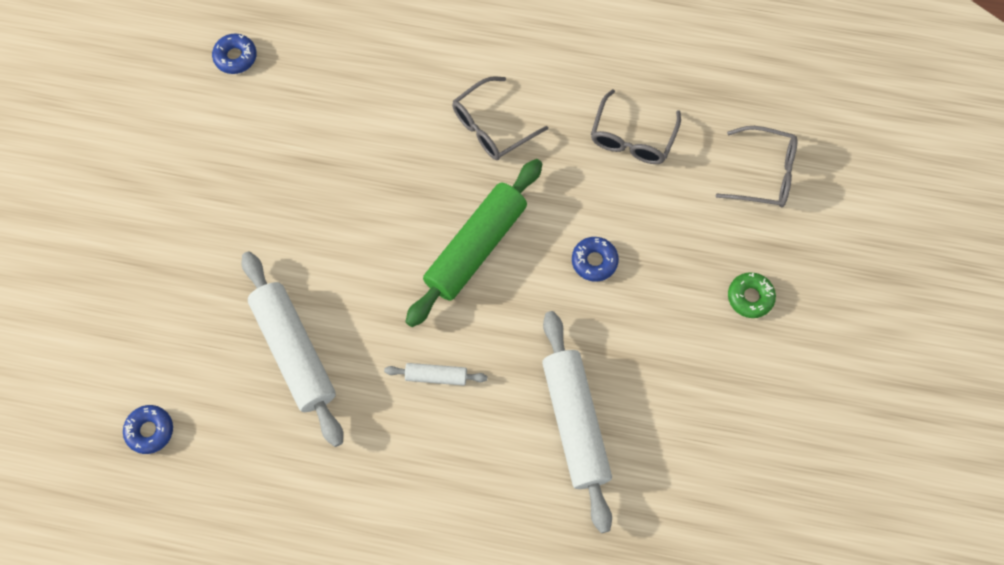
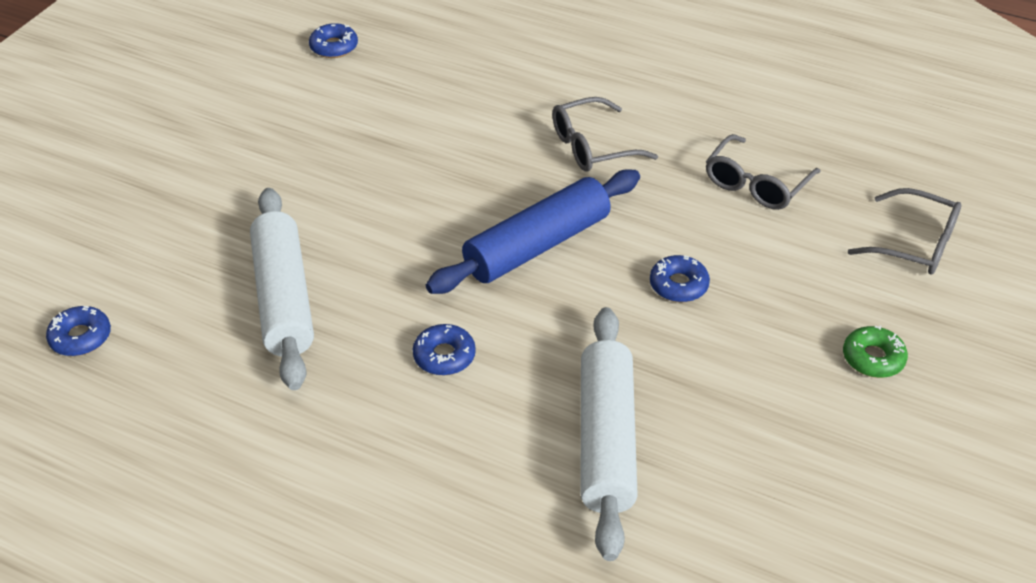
camera: 15 degrees right, 25 degrees down
white rolling pin [384,363,488,386] -> blue donut [413,324,476,375]
green rolling pin [405,159,542,327] -> blue rolling pin [426,169,640,294]

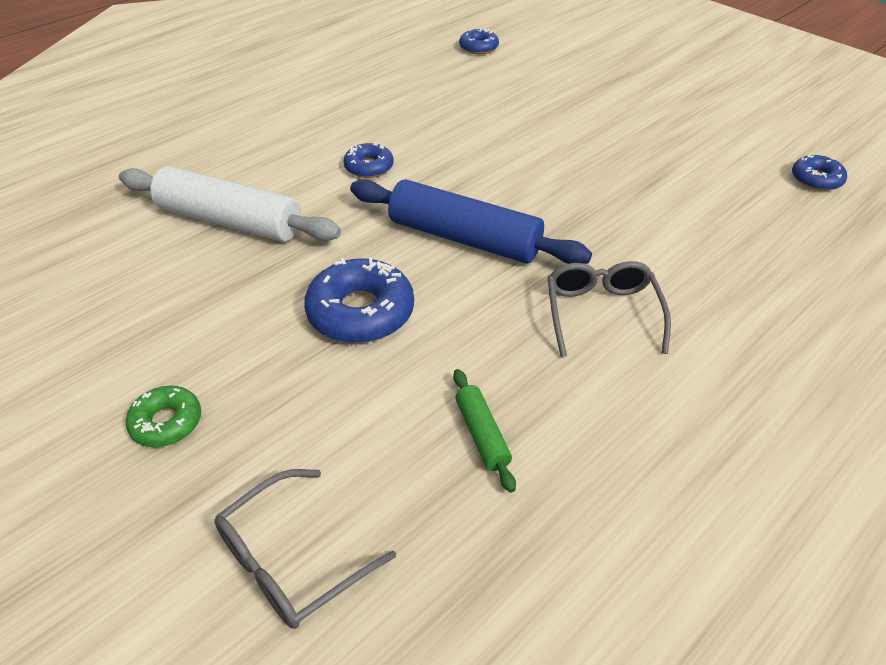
camera: 110 degrees right, 0 degrees up
white rolling pin [250,188,314,390] -> none
blue rolling pin [426,169,640,294] -> blue rolling pin turned 45 degrees counterclockwise [350,179,592,264]
blue donut [650,255,710,302] -> blue donut [304,257,414,343], size x1.74
grey glasses [706,134,821,210] -> green rolling pin [453,369,516,493]

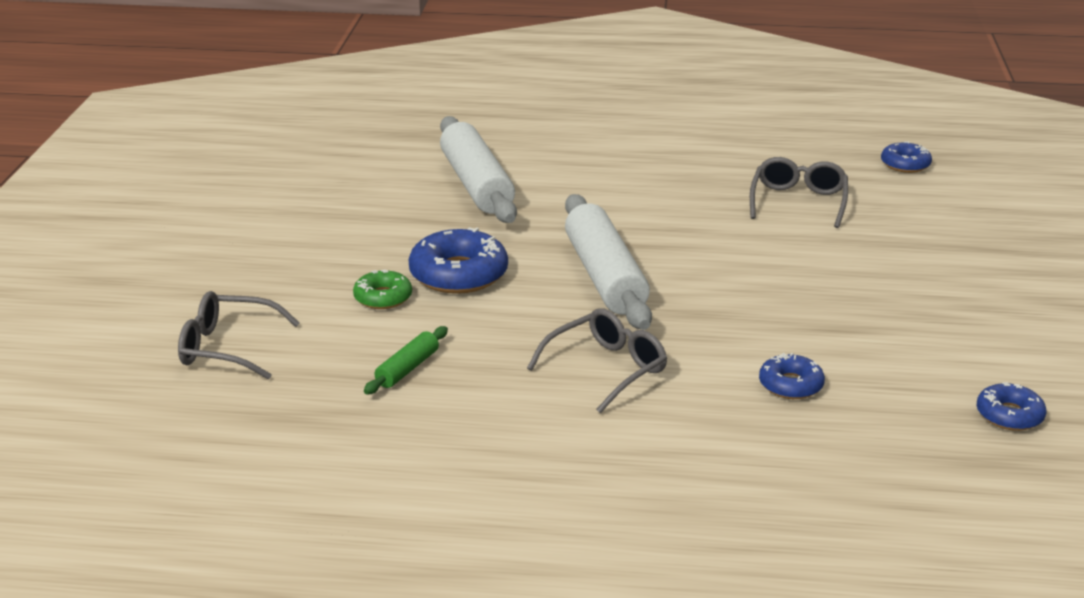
camera: 50 degrees right, 15 degrees down
green donut [126,386,201,447] -> green donut moved to [353,269,412,309]
blue donut [343,143,394,178] -> blue donut moved to [759,353,825,399]
blue rolling pin [350,179,592,264] -> white rolling pin [565,194,652,330]
none -> grey glasses [750,157,848,228]

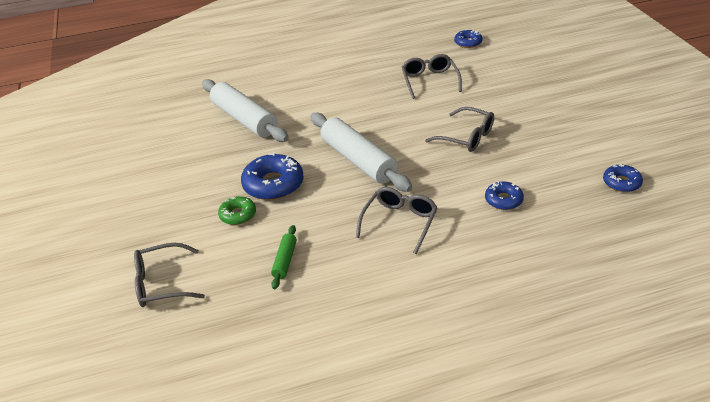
camera: 20 degrees left, 10 degrees up
none -> grey glasses [425,107,494,152]

